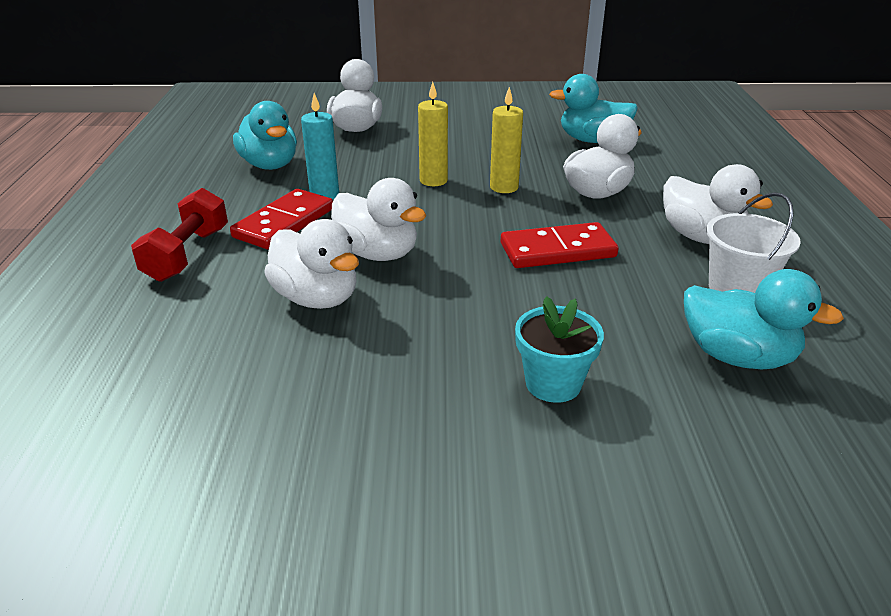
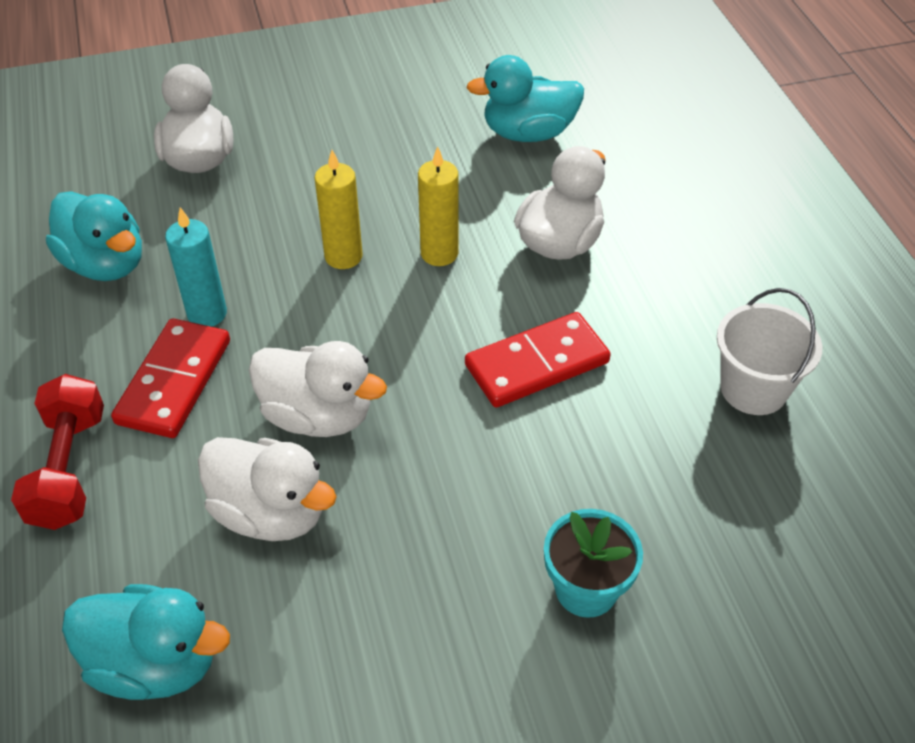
camera: 15 degrees left, 15 degrees up
white duck [663,164,773,244] -> none
turquoise duck [684,269,844,369] -> turquoise duck moved to [62,584,230,700]

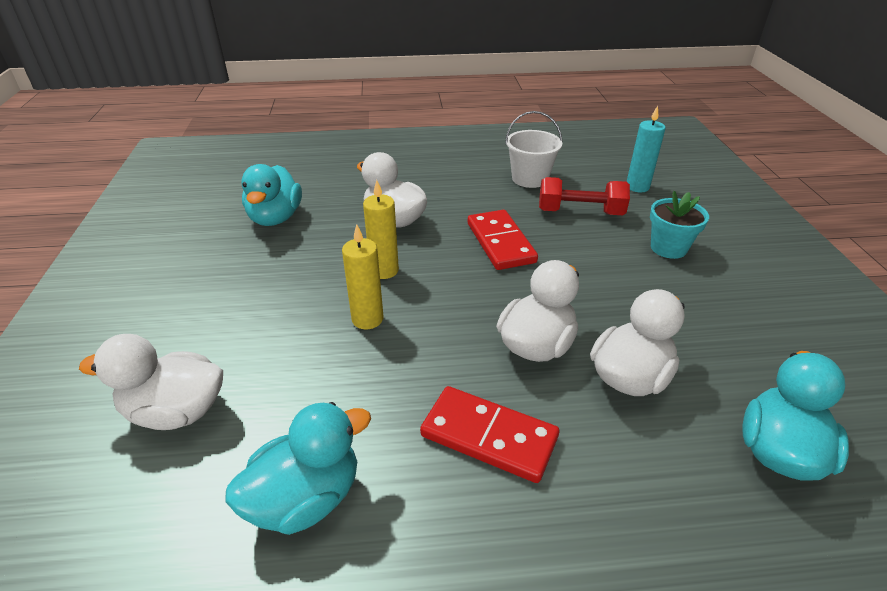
camera: 80 degrees left, 10 degrees down
red dumbbell [11,374,104,530] -> red dumbbell moved to [539,177,630,215]
turquoise candle [165,207,227,327] -> turquoise candle moved to [627,106,666,193]

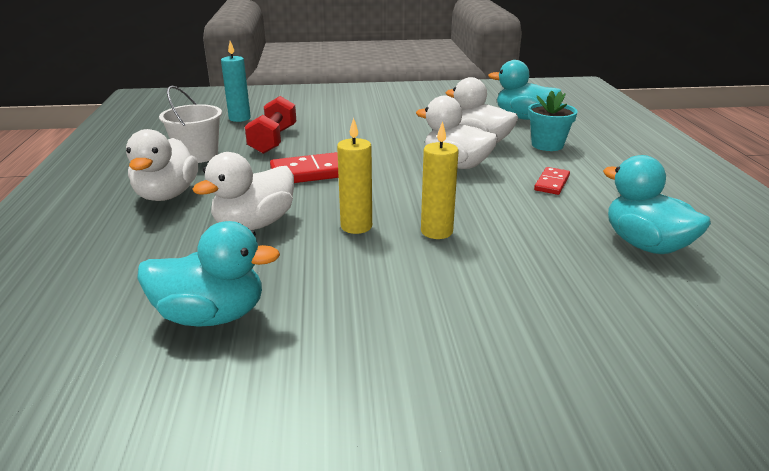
camera: 90 degrees left, 10 degrees down
white duck [79,334,223,430] -> white duck moved to [126,129,198,201]
red domino [420,386,559,483] -> red domino [534,167,570,195], size x0.57
turquoise flower pot [650,191,709,259] -> turquoise flower pot moved to [528,91,578,151]

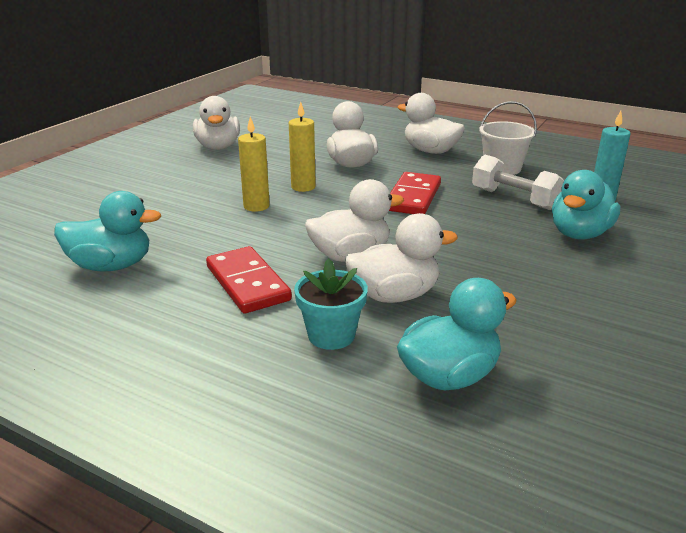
camera: 125 degrees right, 0 degrees up
turquoise duck [137,221,280,326] -> turquoise duck moved to [552,170,620,239]
red dumbbell [245,96,296,154] -> white dumbbell [472,155,564,210]
red domino [534,167,570,195] -> red domino [206,246,292,313], size x1.77
none -> white duck [193,96,240,150]

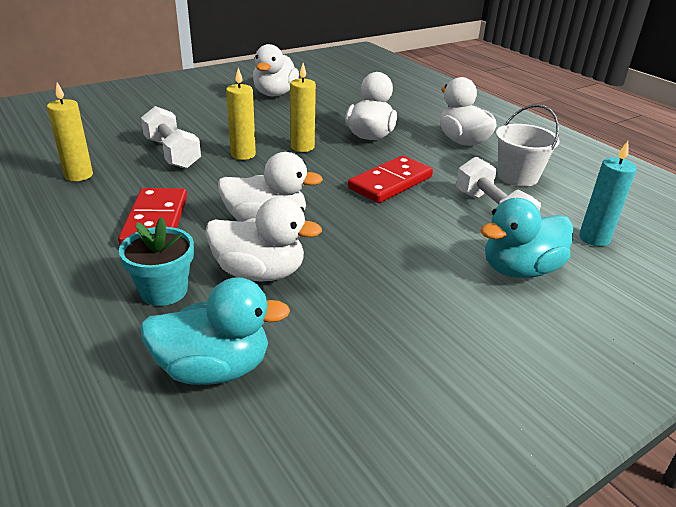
camera: 25 degrees right, 5 degrees up
turquoise duck [54,191,161,272] -> yellow candle [47,82,93,181]
none -> white dumbbell [141,106,201,169]

